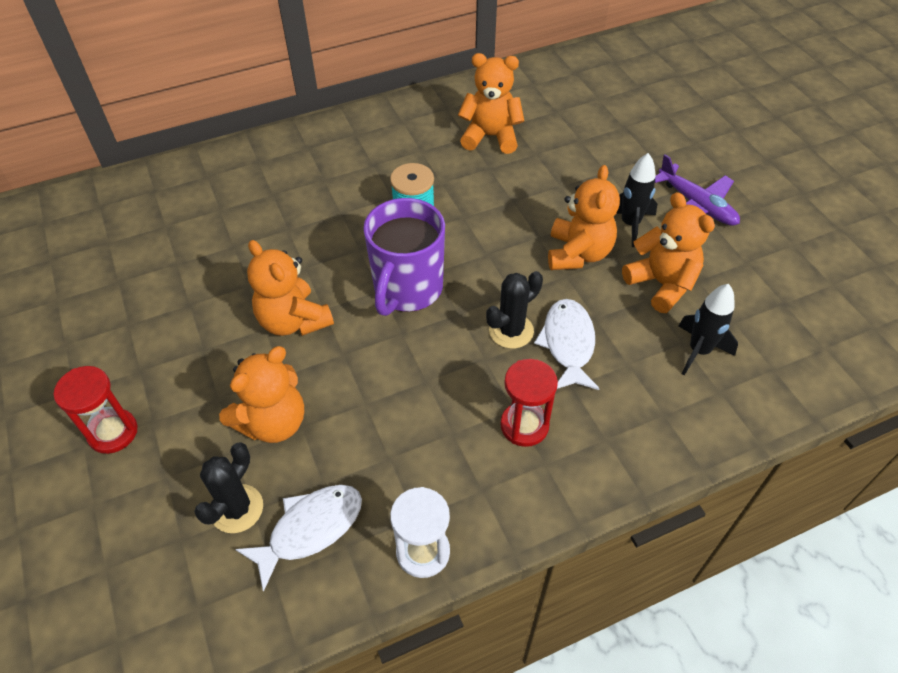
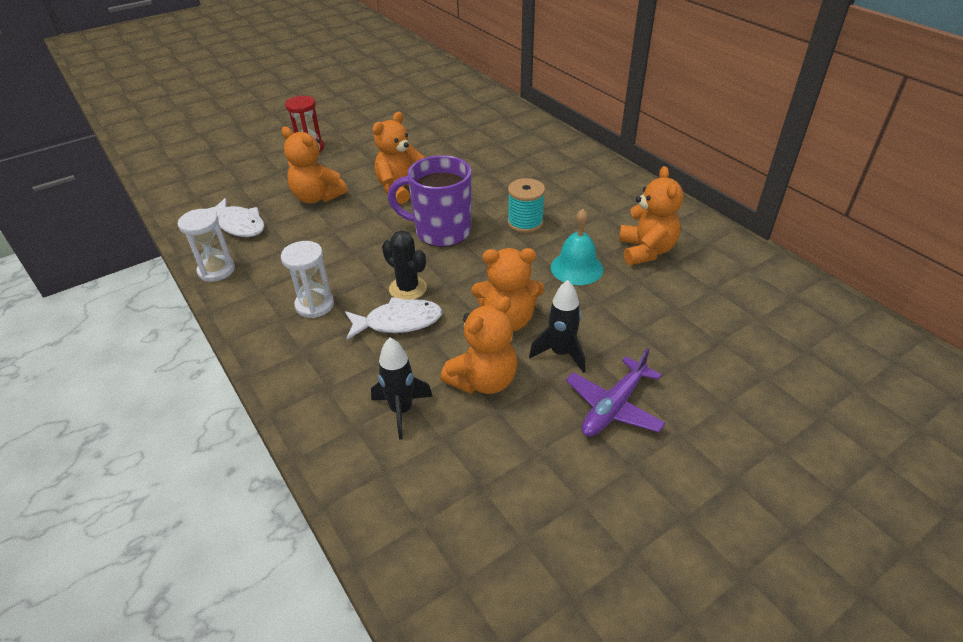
camera: 80 degrees right, 10 degrees down
black cactus [194,442,263,533] -> none
red hourglass [500,359,558,447] -> white hourglass [281,241,334,318]
none -> turquoise bell [551,209,603,285]

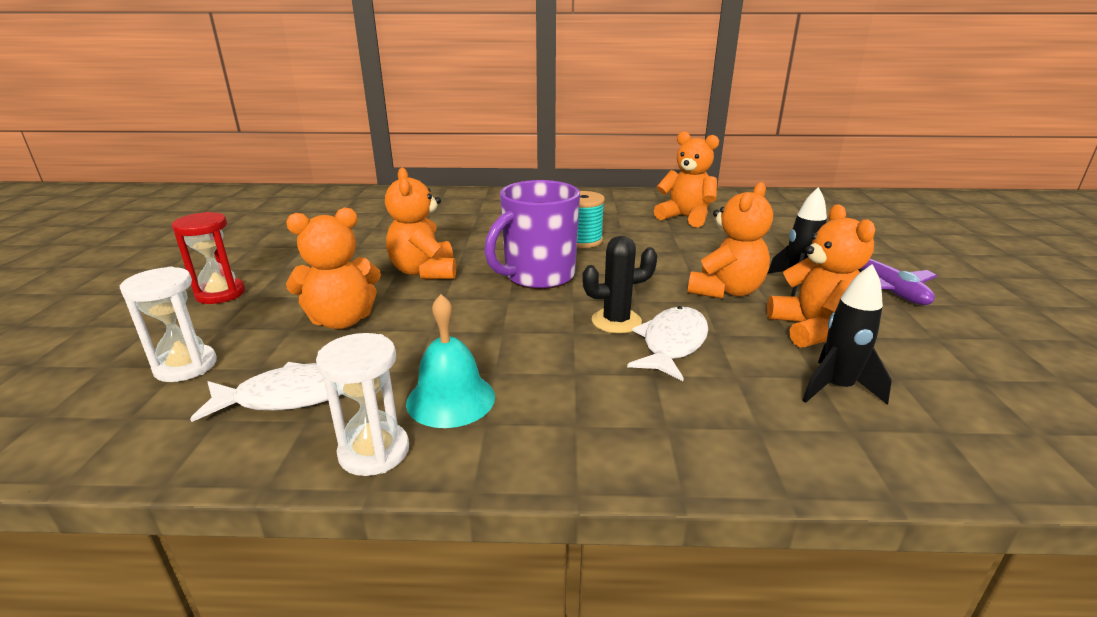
camera: 55 degrees left, 15 degrees down
white hourglass [281,241,334,318] -> white hourglass moved to [120,267,217,382]
turquoise bell [551,209,603,285] -> turquoise bell moved to [406,294,495,428]

